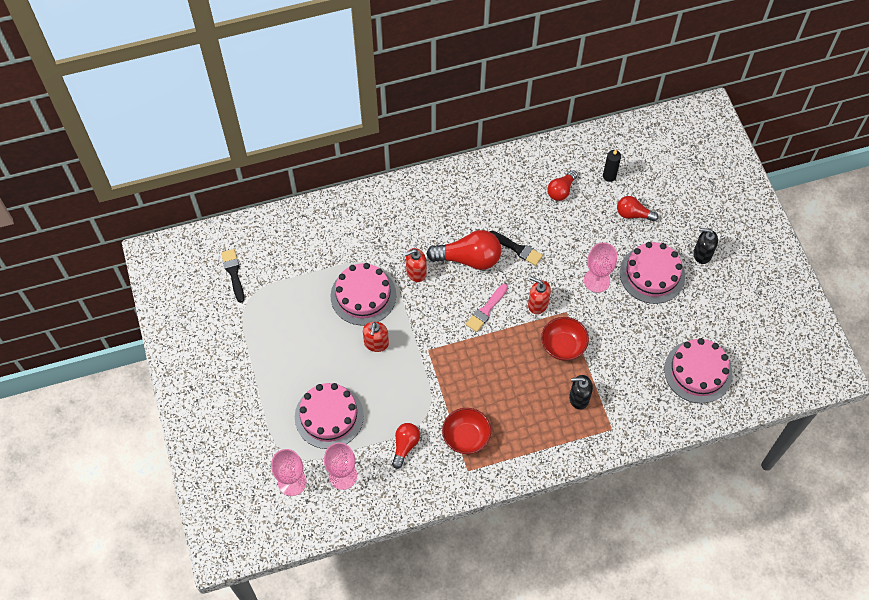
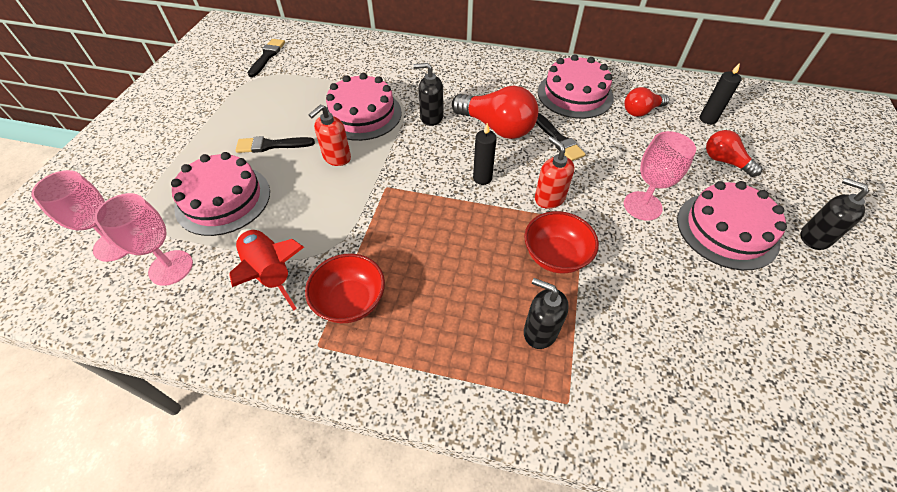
camera: 30 degrees right, 10 degrees down
red light bulb [392,423,420,469] -> red rocket [230,228,304,311]
red soap dispenser [404,248,427,282] -> black soap dispenser [413,63,443,126]
pink brush [466,284,508,332] -> black candle [473,123,497,185]
pink cake [664,338,732,403] -> pink cake moved to [538,54,613,119]
none -> black brush [236,136,315,153]

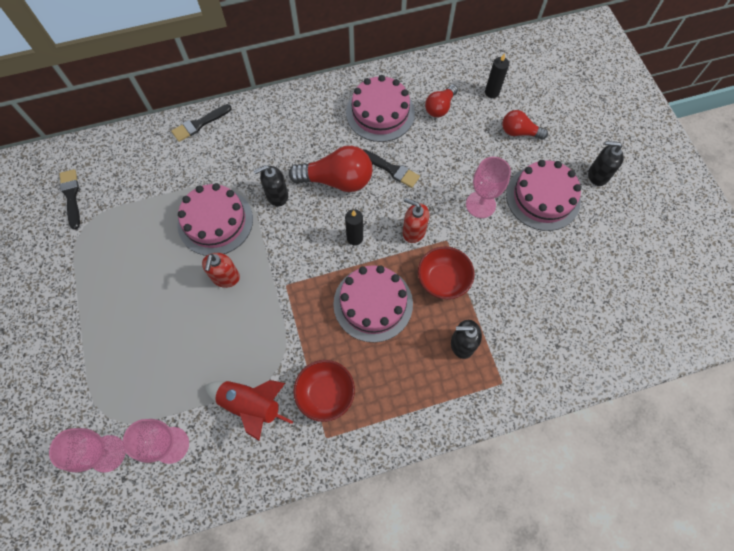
camera: 30 degrees left, 15 degrees up
pink cake [171,152,270,236] -> pink cake moved to [333,265,413,343]
black brush [236,136,315,153] -> black brush moved to [171,104,232,142]

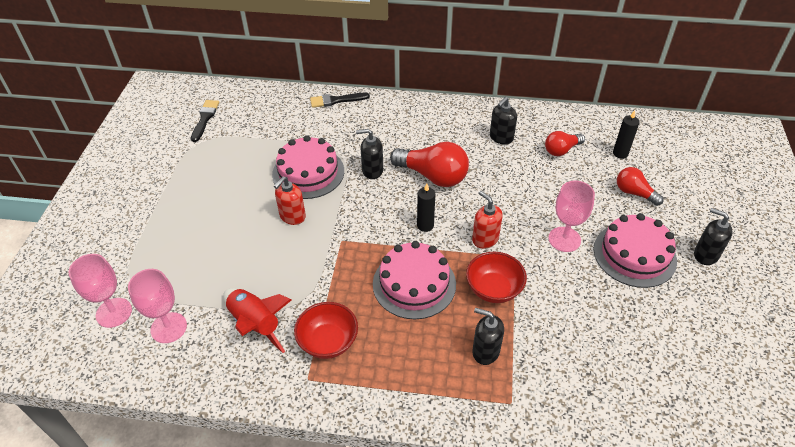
camera: 25 degrees right, 20 degrees down
pink cake [346,75,415,142] -> black soap dispenser [490,97,517,145]
black brush [363,149,420,188] -> none

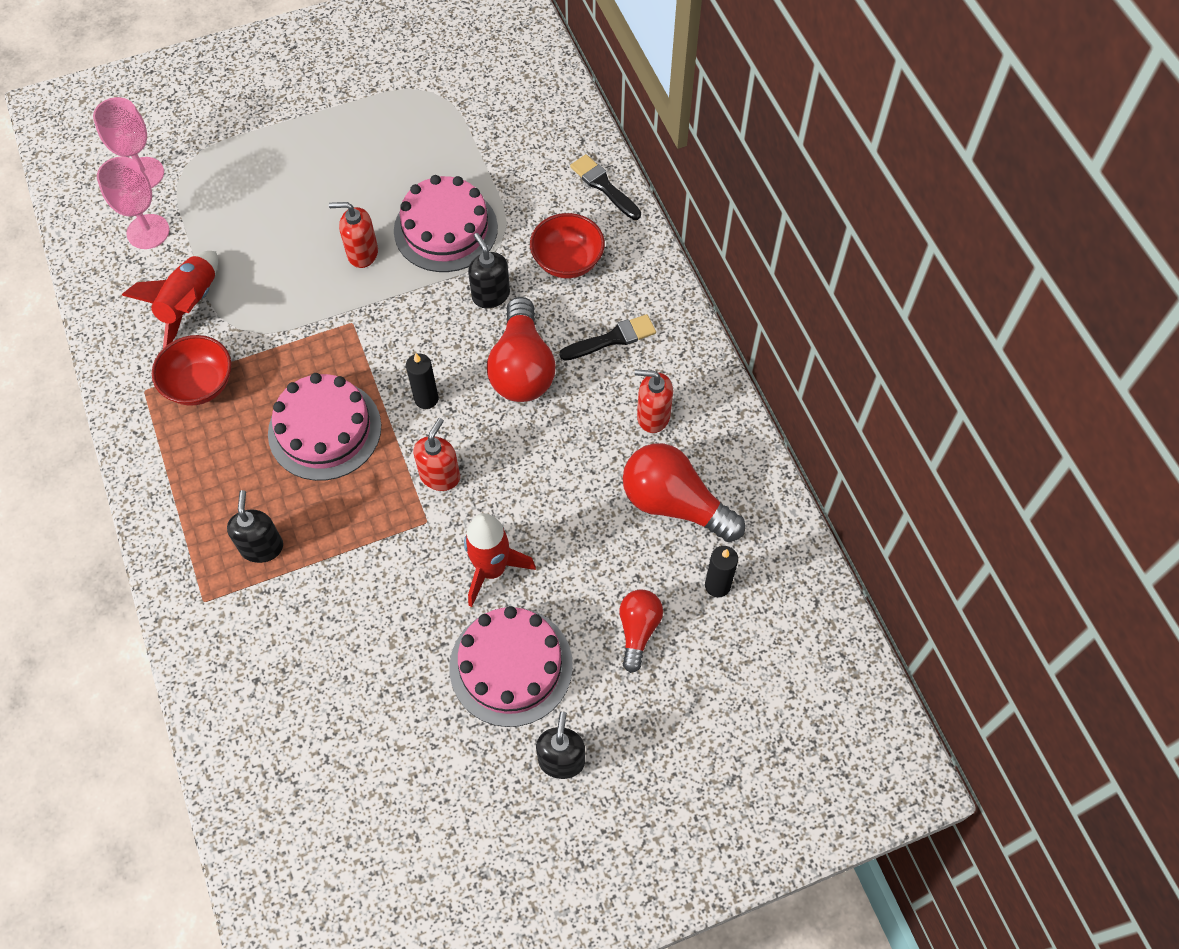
camera: 60 degrees right, 15 degrees up
black brush [191,100,219,142] -> black brush moved to [559,314,656,361]
red bowl [466,252,527,303] -> red bowl moved to [530,213,605,278]
black soap dispenser [490,97,517,145] -> red soap dispenser [635,369,673,433]
red light bulb [545,131,585,156] -> red light bulb [623,443,745,542], size x1.71
pink goblet [548,181,595,252] -> red rocket [464,513,536,607]

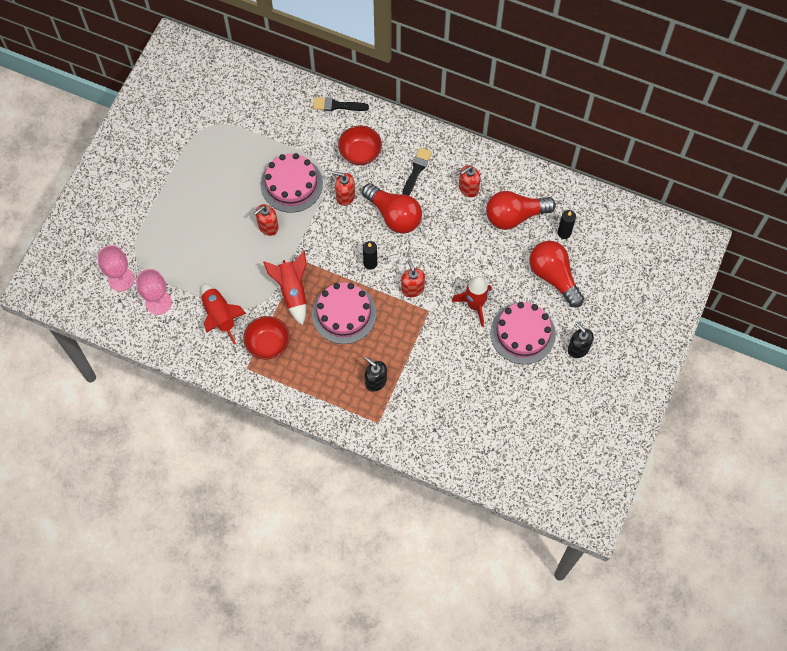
camera: 45 degrees left, 5 degrees up
black soap dispenser [468,233,510,308] -> red soap dispenser [332,171,355,206]
red light bulb [619,589,663,673] -> red light bulb [530,241,584,308], size x1.71
none -> red rocket [263,251,307,326]

